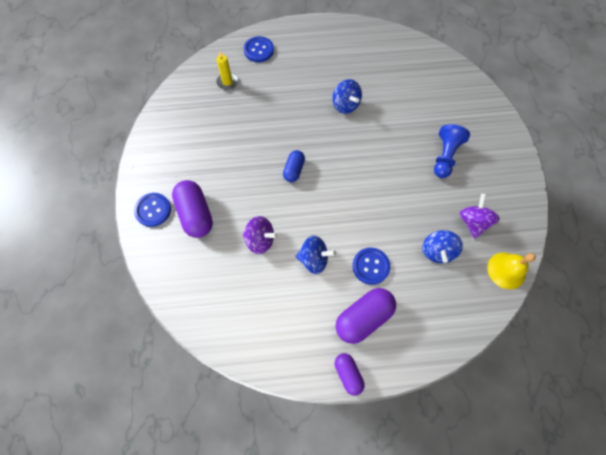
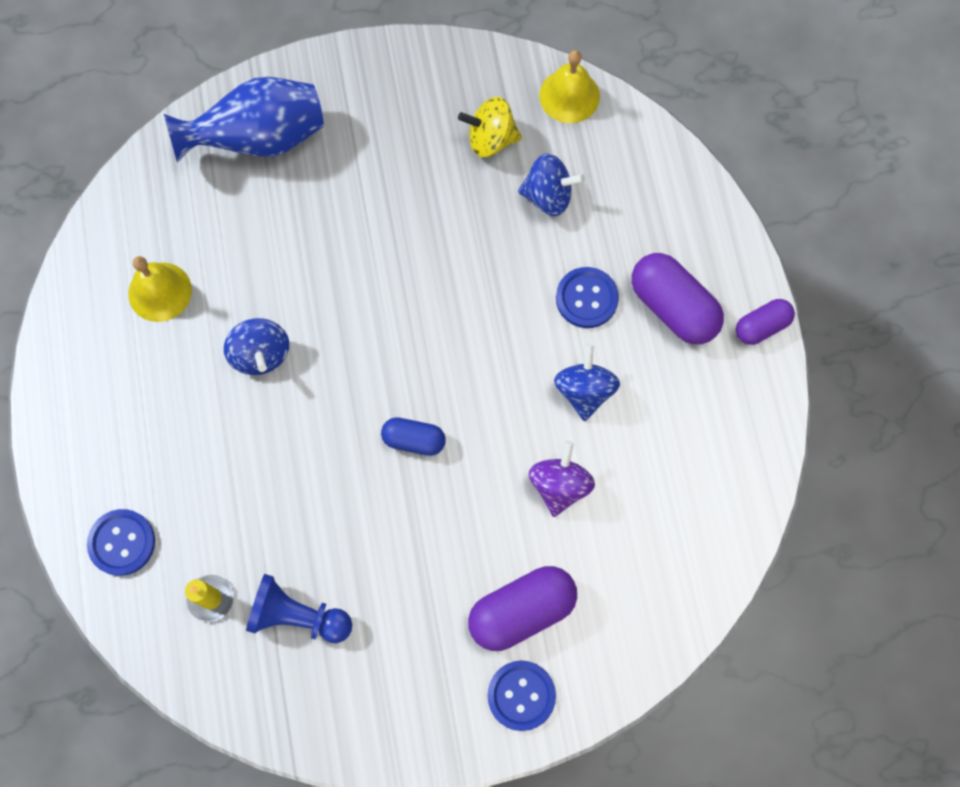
camera: 95 degrees left, 5 degrees up
blue spinning top [332,79,362,114] -> blue spinning top turned 105 degrees clockwise [224,318,289,375]
blue pawn [434,124,470,178] -> blue pawn moved to [246,574,352,643]
purple spinning top [460,194,500,239] -> yellow spinning top [458,97,522,157]
none -> yellow bell [128,256,192,322]
none -> blue vase [164,77,324,163]

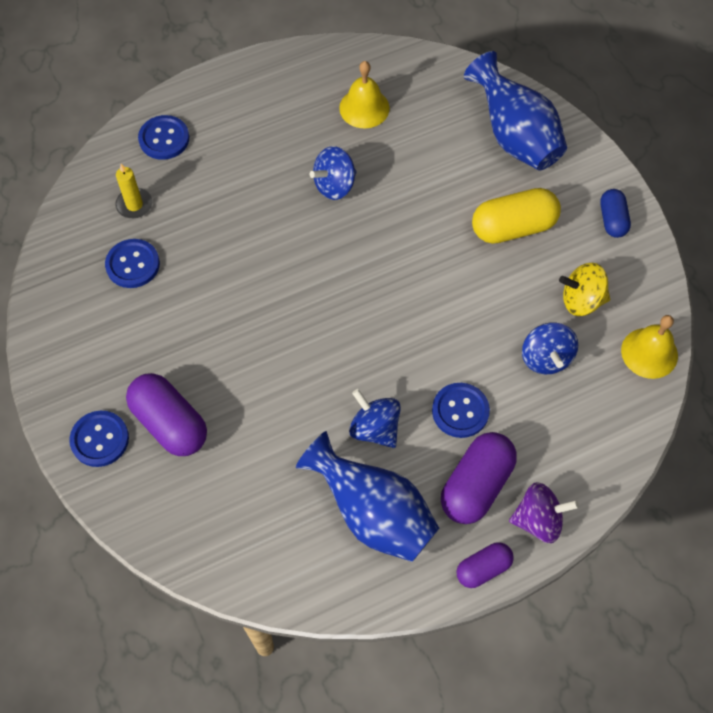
camera: 75 degrees right, 10 degrees down
blue pawn [246,574,352,643] -> blue button [105,239,160,288]
blue capsule [381,417,446,456] -> blue capsule moved to [600,189,631,238]
yellow spinning top [458,97,522,157] -> yellow spinning top turned 75 degrees counterclockwise [559,263,610,316]
purple spinning top [529,441,595,517] -> purple spinning top moved to [509,482,579,543]
blue spinning top [554,344,620,421] -> blue spinning top turned 120 degrees counterclockwise [349,389,401,448]
purple capsule [736,299,795,345] -> purple capsule turned 75 degrees counterclockwise [456,542,514,588]
none -> blue vase [296,431,439,562]
none -> yellow capsule [472,188,561,244]

